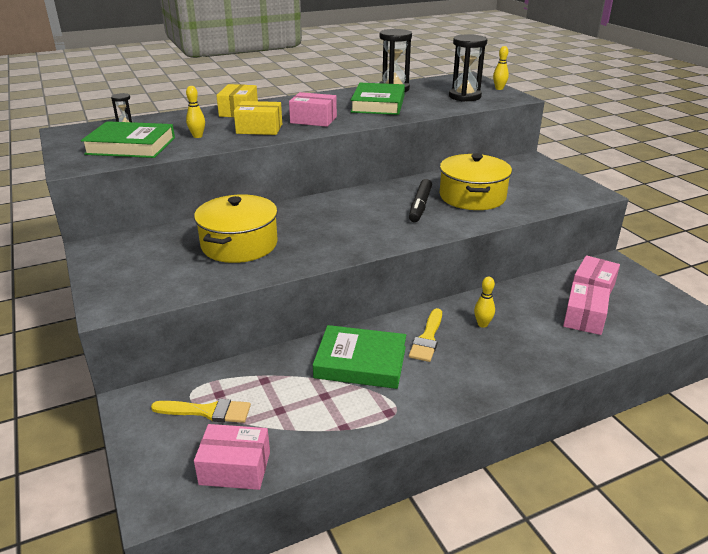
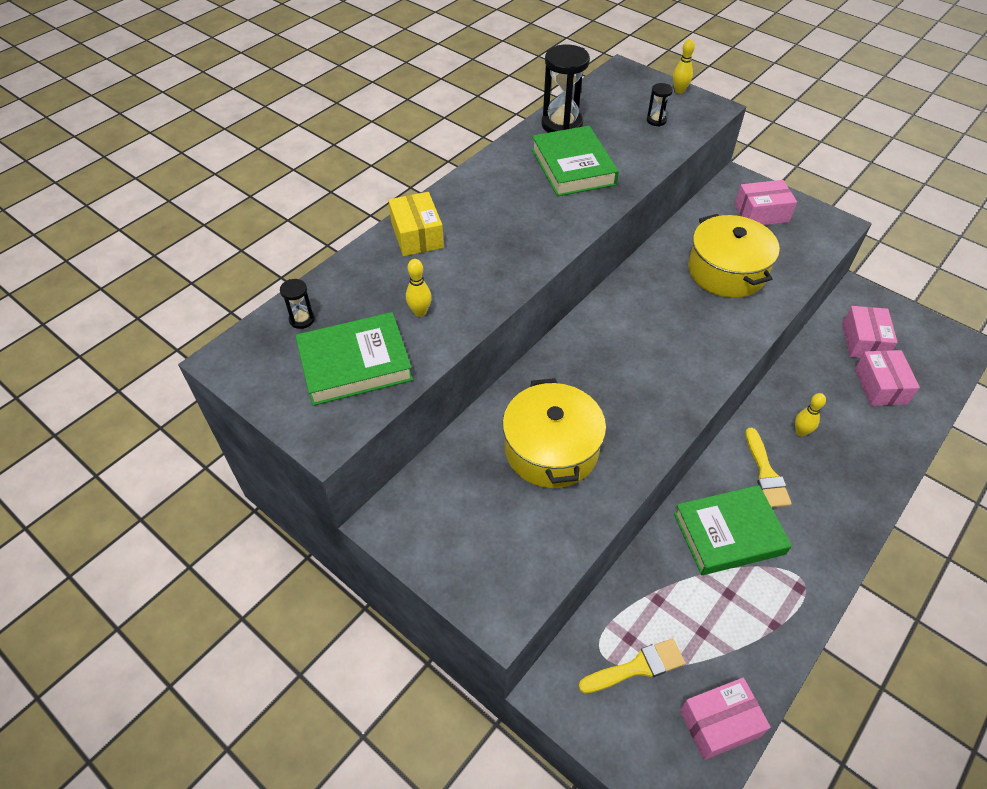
camera: 25 degrees left, 20 degrees up
yellow box [234,101,282,135] -> none
pink box [289,92,337,127] -> pink box moved to [735,180,797,225]
black marker [409,179,432,222] -> none
black hourglass [449,34,487,102] -> black hourglass [647,83,673,126], size x0.49

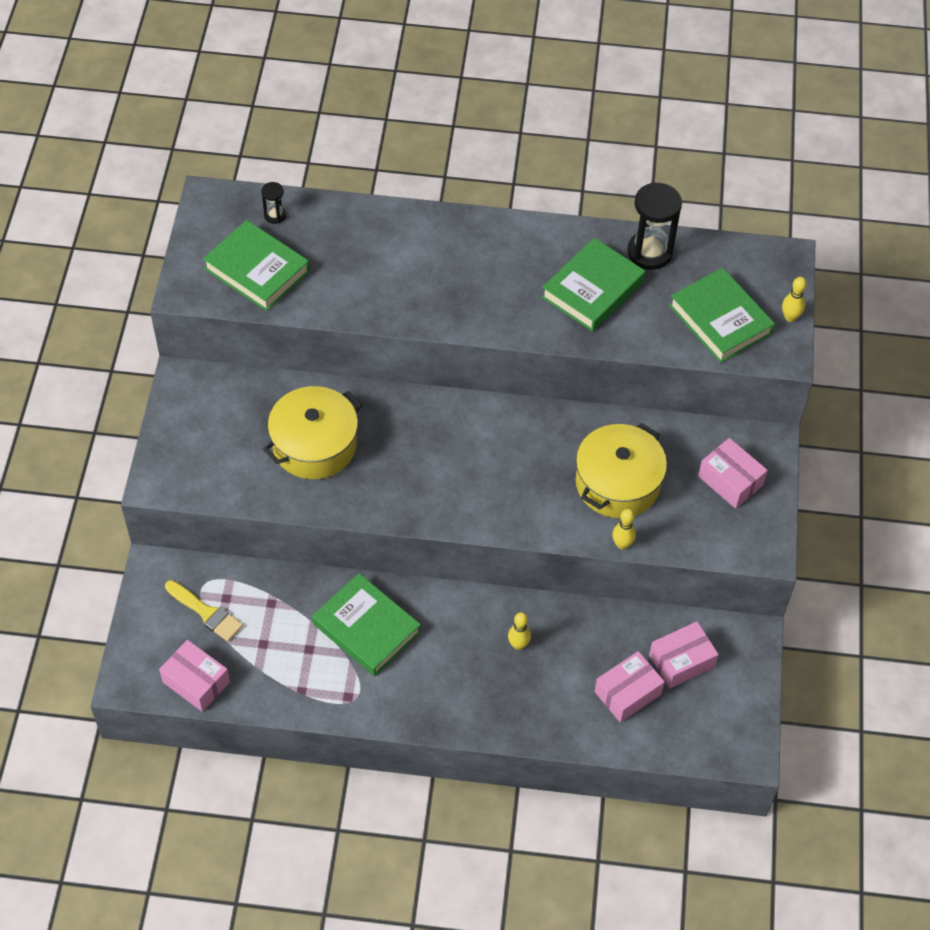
camera: 55 degrees right, 5 degrees up
yellow box [388,192,444,256] -> none
yellow bowling pin [406,259,431,317] -> yellow bowling pin moved to [612,509,636,550]
black hourglass [647,83,673,126] -> green book [669,268,775,363]
yellow brush [745,428,792,508] -> none

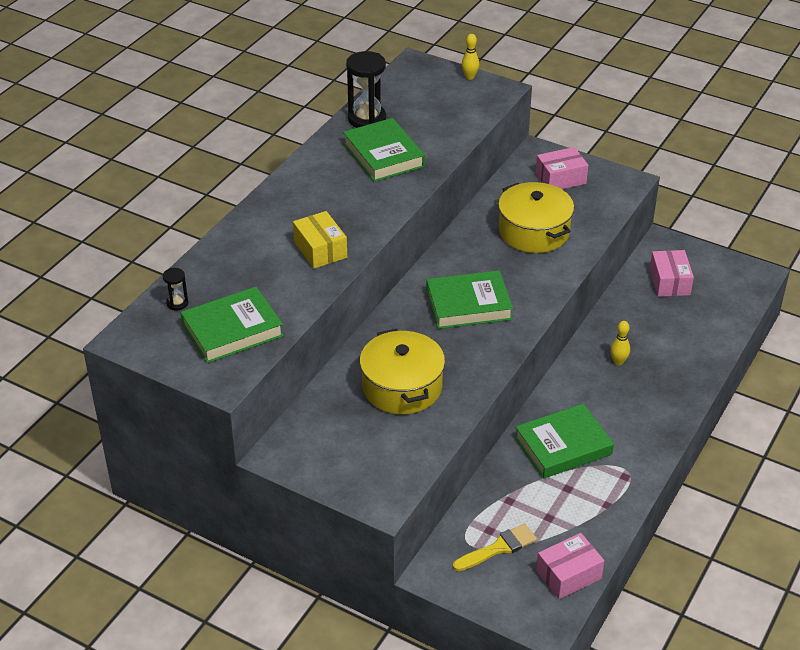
camera: 65 degrees left, 15 degrees down
pink box [595,651,665,723] -> none
yellow bowling pin [612,509,636,550] -> none
green book [669,268,775,363] -> green book moved to [426,270,513,329]
none -> yellow box [293,211,347,269]

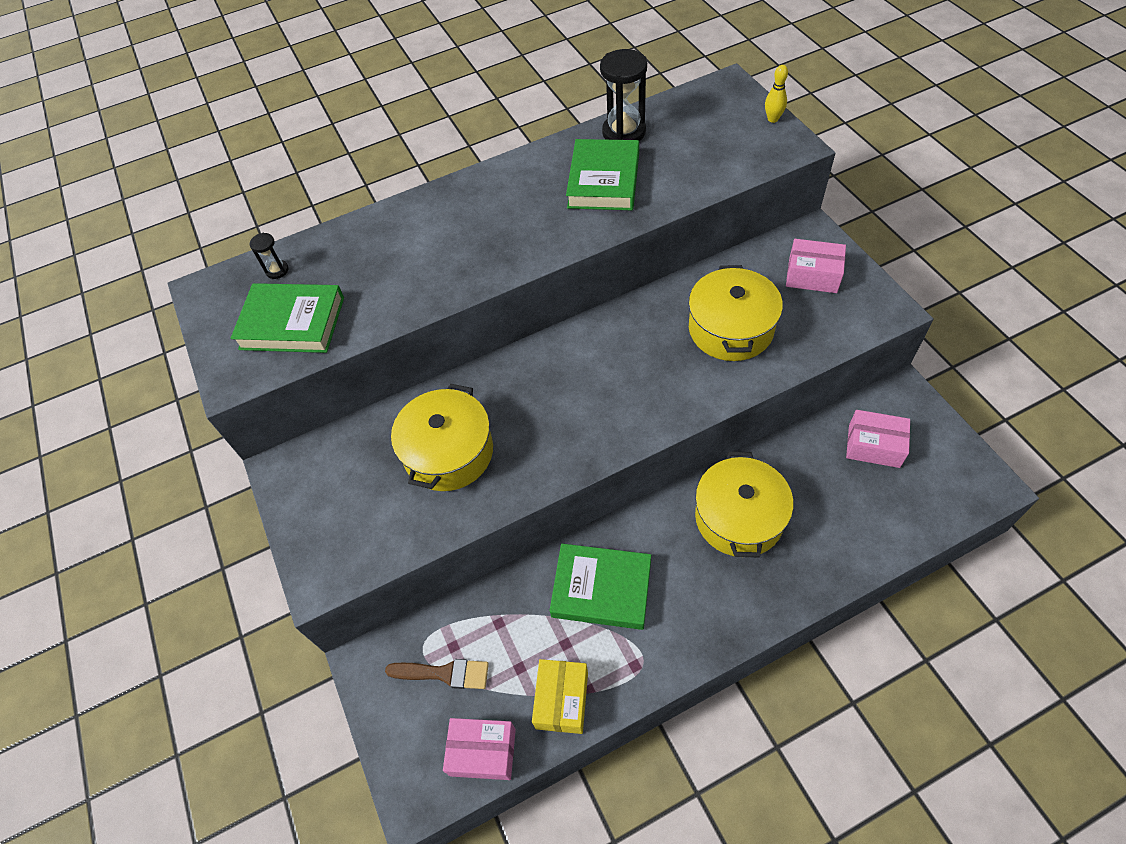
camera: 40 degrees right, 15 degrees up
yellow box [293,211,347,269] -> yellow box moved to [532,659,588,734]
green book [426,270,513,329] -> none
yellow brush [453,524,537,571] -> brown brush [385,659,489,689]
yellow bowling pin [610,321,630,365] -> yellow pot [695,452,793,557]
pink box [650,250,694,297] -> pink box turned 75 degrees clockwise [846,410,910,468]

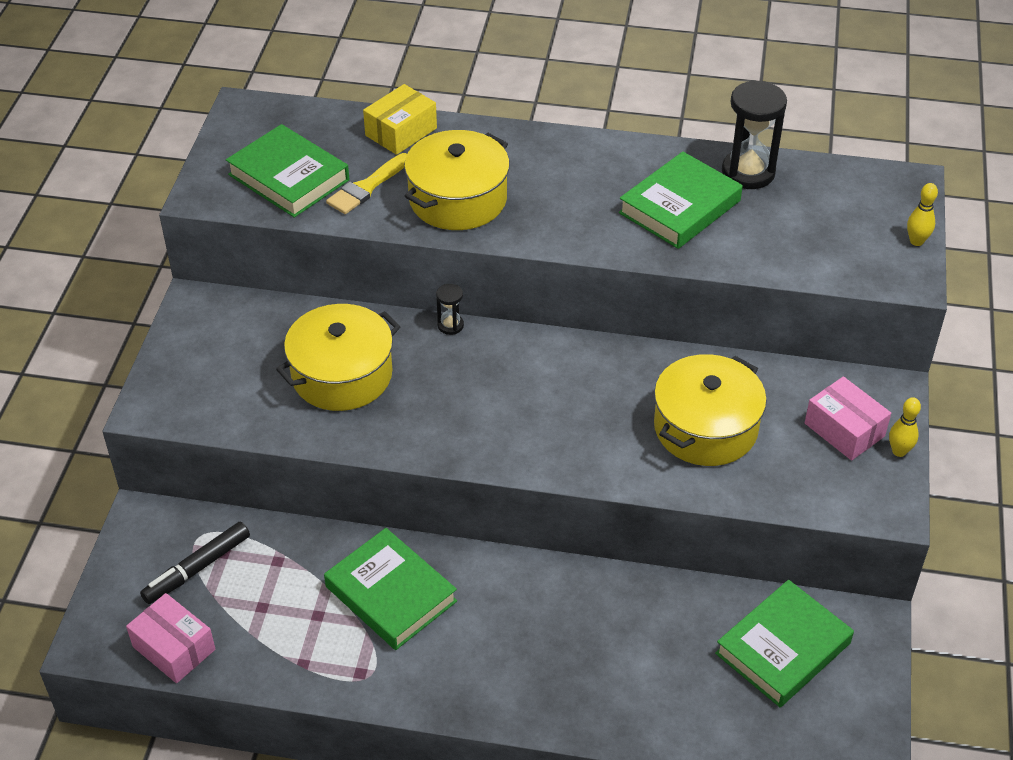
camera: 30 degrees right, 10 degrees down
black hourglass [249,233,289,279] -> black hourglass moved to [436,284,464,335]
brown brush [385,659,489,689] -> black marker [140,522,250,604]
yellow box [532,659,588,734] -> yellow box moved to [363,84,437,155]
yellow pot [695,452,793,557] -> yellow pot moved to [404,130,510,230]
pink box [846,410,910,468] -> green book [715,580,854,707]
none -> yellow brush [326,153,407,214]
none -> yellow bowling pin [889,397,921,457]

